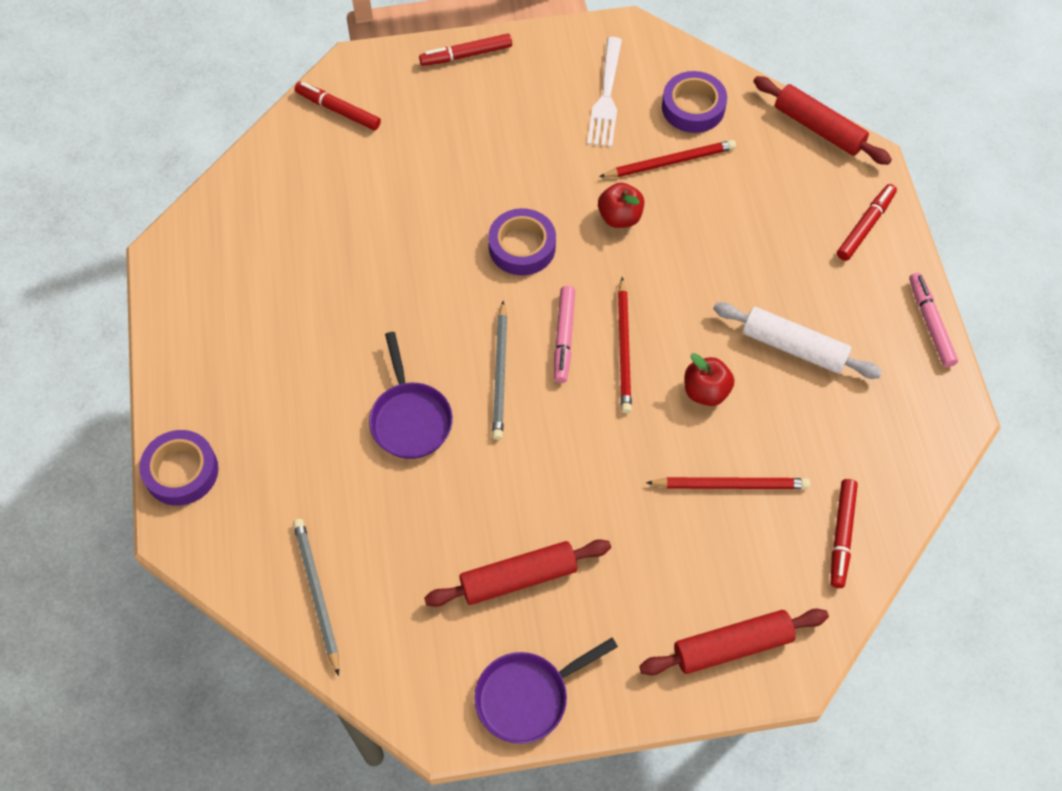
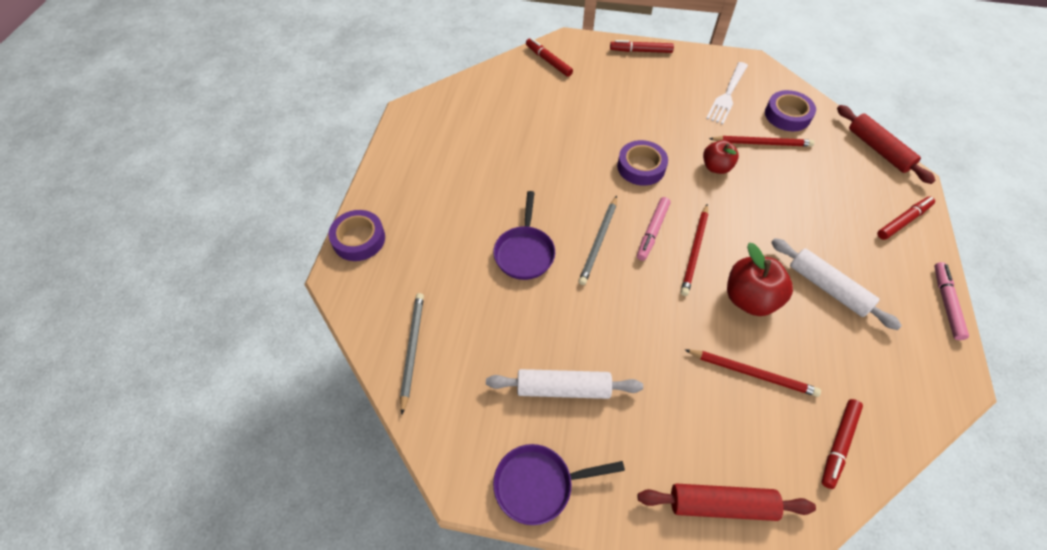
camera: 20 degrees right, 5 degrees down
red rolling pin [424,539,611,607] -> white rolling pin [486,369,643,399]
red apple [684,353,734,406] -> red apple [727,243,793,316], size x1.54

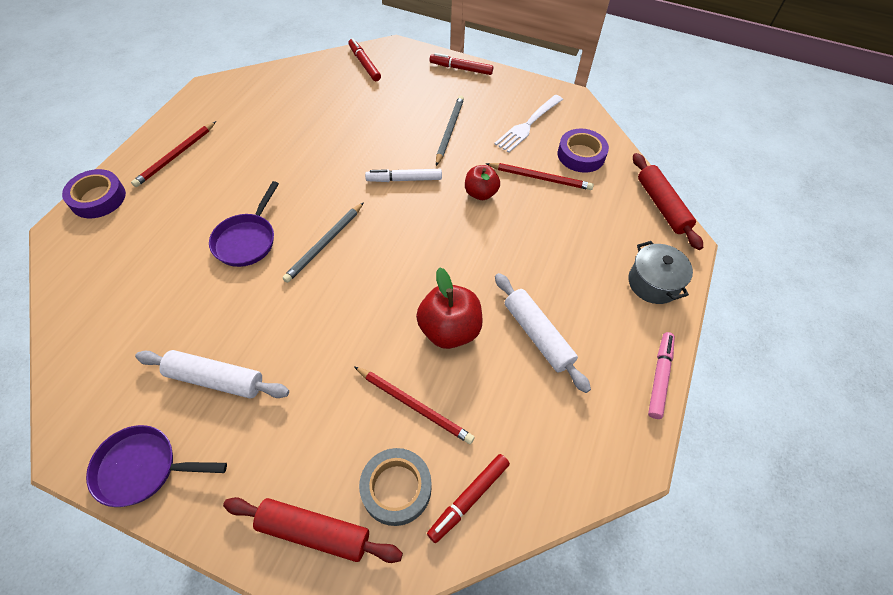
camera: 10 degrees right, 0 degrees up
grey pencil [400,293,424,414] -> grey pencil moved to [436,96,464,166]
purple tape [617,140,668,186] -> white marker [365,169,442,182]
pink marker [637,197,670,261] -> none
red pencil [681,204,708,296] -> red pencil moved to [131,121,216,187]
red marker [877,197,935,240] -> grey pot [628,241,693,304]
none -> grey tape [359,448,432,526]

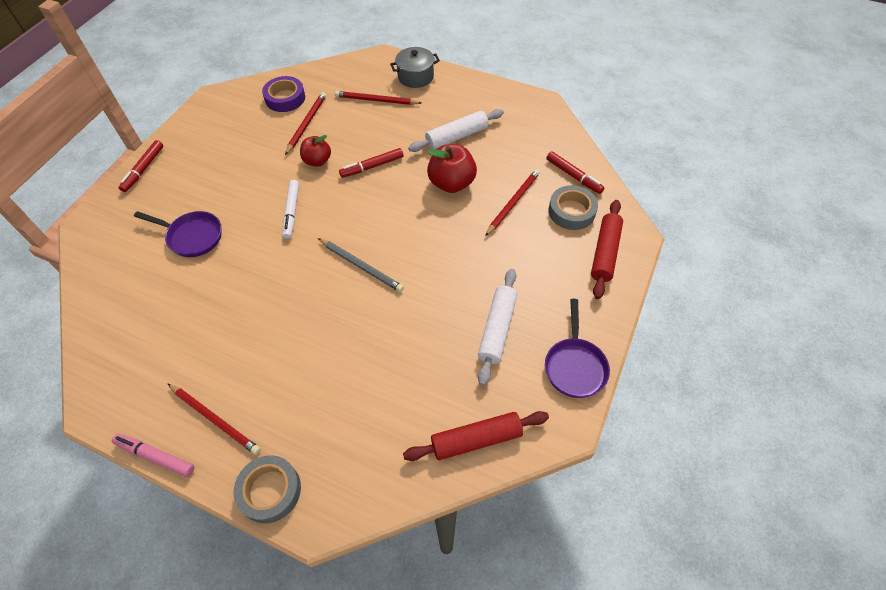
camera: 85 degrees left, 0 degrees up
purple tape [62,169,126,218] -> grey tape [234,455,301,523]
purple pan [209,181,279,267] -> purple pan moved to [134,211,222,257]
red marker [348,38,381,81] -> red marker moved to [339,148,404,178]
grey pencil [436,96,464,166] -> none
white fork [495,95,563,152] -> none
red rolling pin [633,153,703,250] -> red rolling pin moved to [403,411,549,461]
pink marker [648,332,675,419] -> pink marker moved to [112,433,194,477]
none -> red pencil [335,91,421,105]

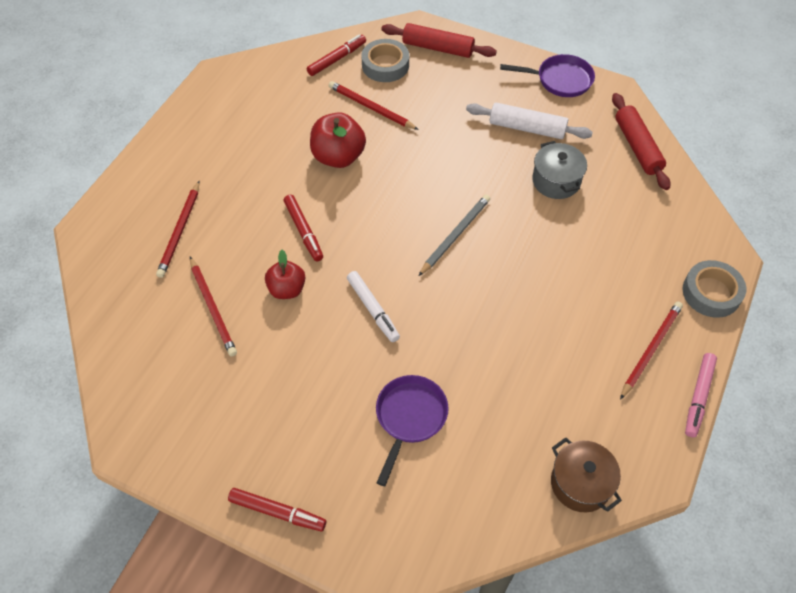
camera: 90 degrees left, 0 degrees up
purple tape [262,76,305,112] -> none
white marker [282,180,299,239] -> white marker turned 60 degrees clockwise [347,271,400,342]
red pencil [285,92,326,155] -> red pencil turned 135 degrees counterclockwise [190,257,237,356]
grey pot [390,47,440,88] -> grey pot moved to [532,141,587,199]
white rolling pin [408,109,504,152] -> none
none -> brown pot [551,437,622,512]

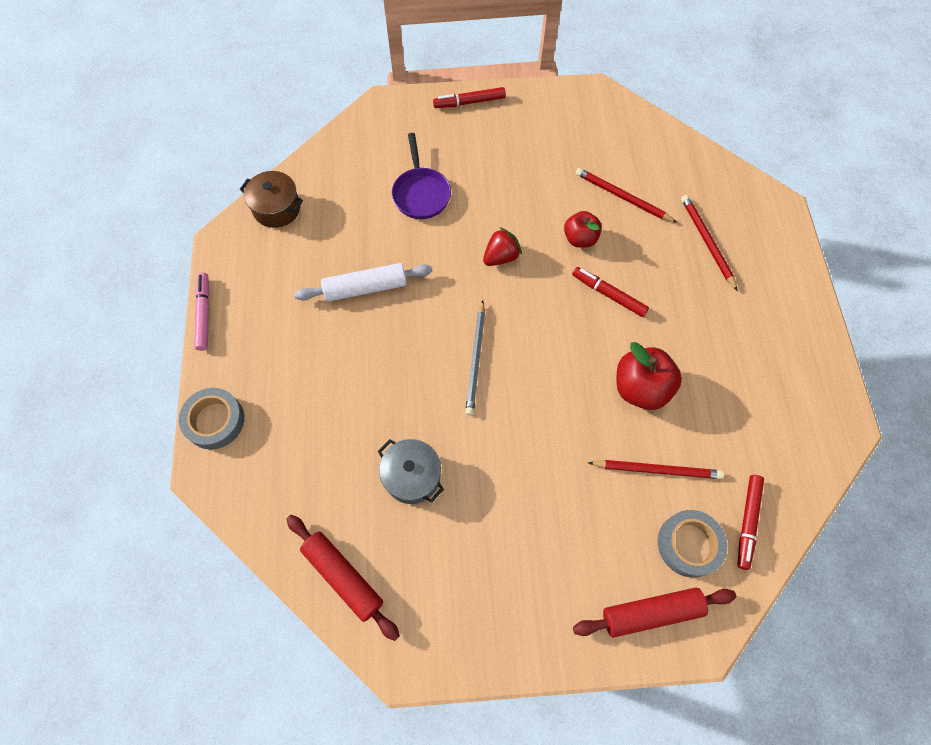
camera: 150 degrees right, 10 degrees up
white marker [347,271,400,342] -> red strawberry [483,227,522,266]
white rolling pin [466,103,593,139] -> white rolling pin moved to [294,263,432,302]
purple pan [500,54,595,97] -> none
red pencil [620,302,683,400] -> none

